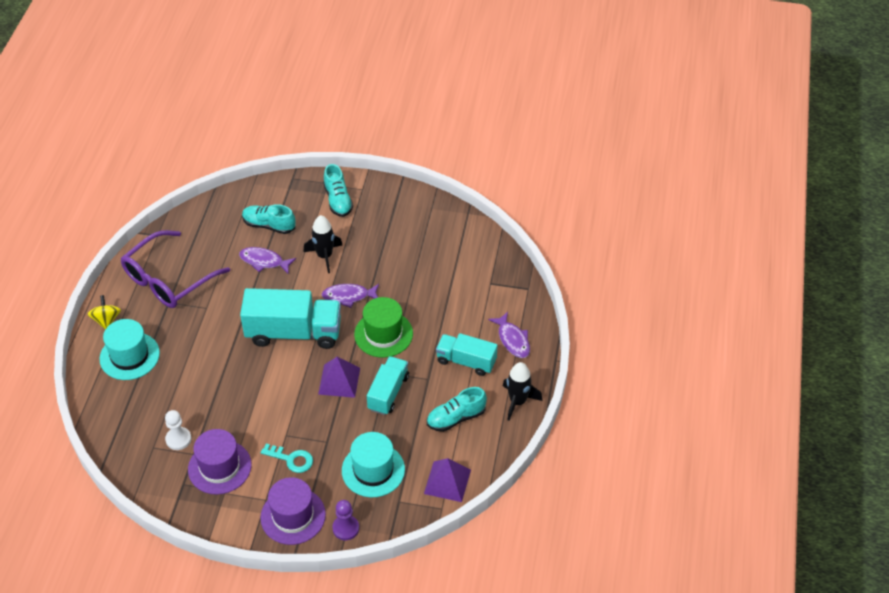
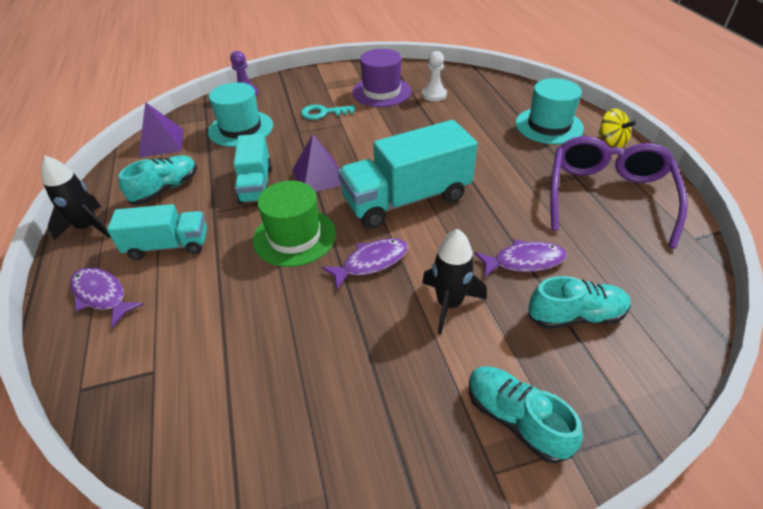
camera: 155 degrees right, 5 degrees down
purple hat [260,477,326,545] -> none

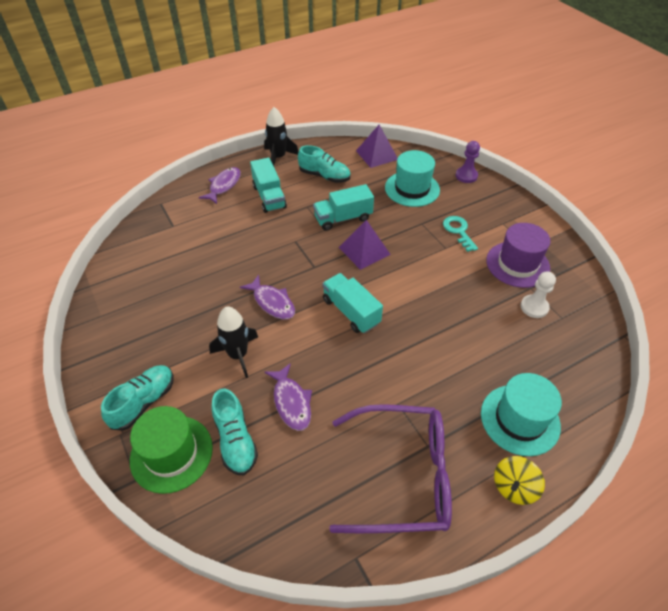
camera: 75 degrees right, 5 degrees up
green hat [253,181,336,267] -> green hat moved to [130,406,213,494]
turquoise truck [338,120,478,229] -> turquoise truck [322,273,383,333], size x0.60

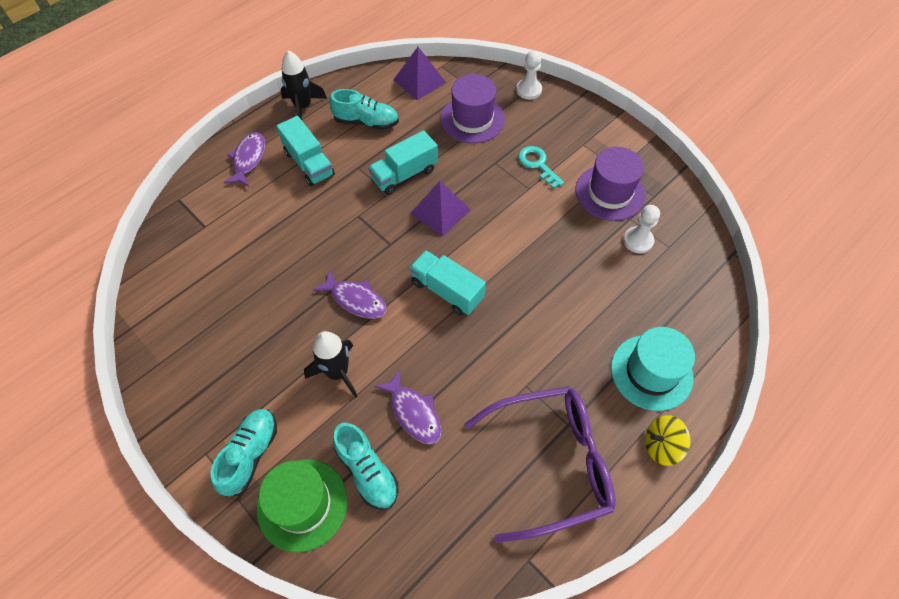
camera: 15 degrees left, 10 degrees up
turquoise hat [385,150,440,207] -> purple hat [440,74,505,144]
purple pawn [455,141,480,183] -> white pawn [516,50,542,100]
yellow spinning top [494,456,545,505] -> yellow spinning top turned 60 degrees clockwise [645,415,691,466]

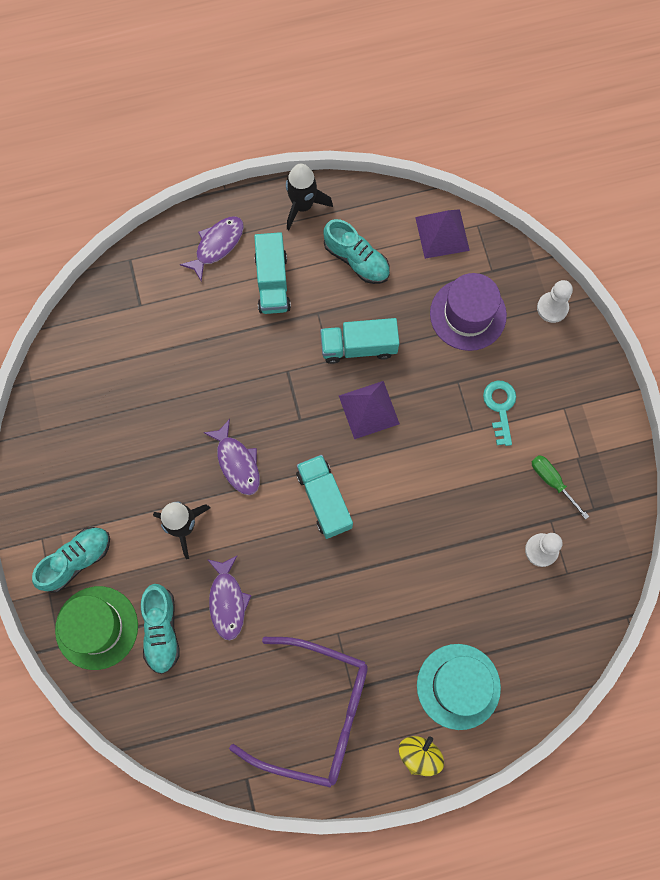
camera: 30 degrees right, 15 degrees up
purple hat [576,147,646,221] -> green screwdriver [531,455,589,520]
yellow spinning top [645,415,691,466] -> yellow spinning top turned 90 degrees clockwise [399,736,444,776]

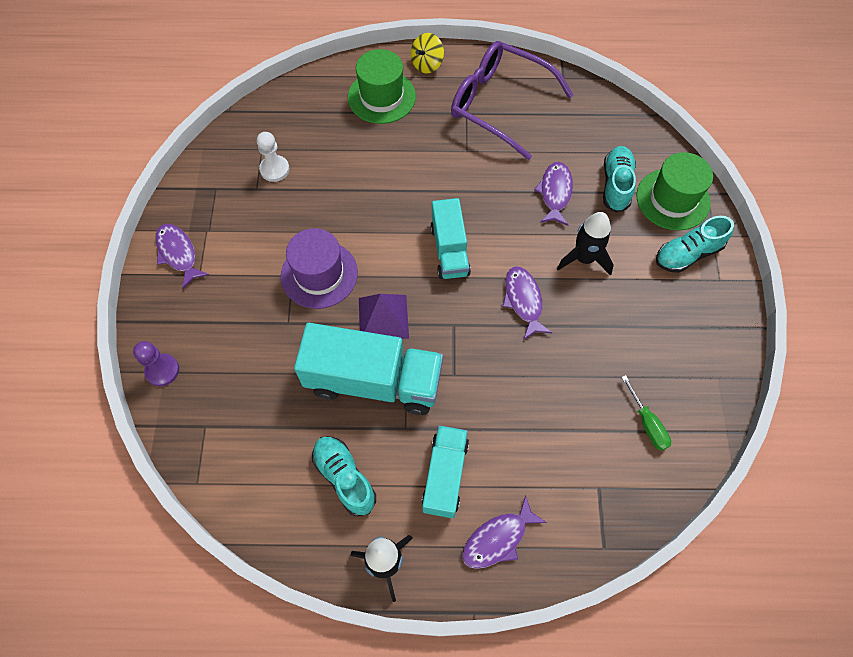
camera: 165 degrees left, 10 degrees down
turquoise truck [320,318,399,364] -> turquoise truck [294,323,443,415], size x1.65
purple pyramid [415,209,470,259] -> none
turquoise hat [417,644,501,730] -> green hat [348,49,416,124]
purple hat [430,273,507,351] -> purple hat moved to [281,228,358,309]
turquoise key [483,381,516,446] -> none
green screwdriver [531,455,589,520] -> green screwdriver moved to [621,375,671,451]
white pawn [537,280,573,323] -> purple pawn [133,341,179,386]
none -> purple fish [155,224,209,289]

